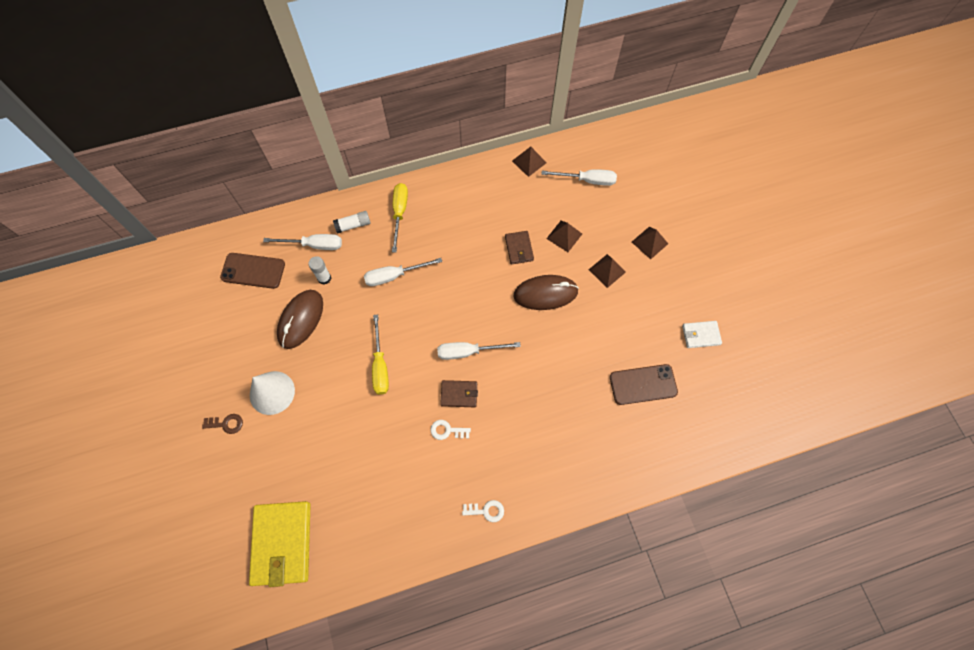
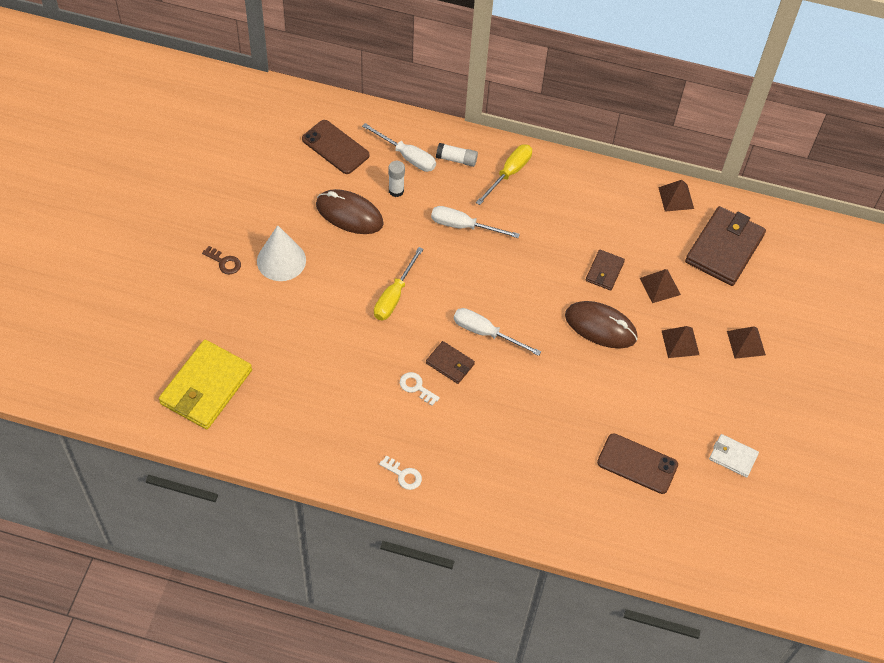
camera: 30 degrees right, 10 degrees down
brown mouse [277,290,323,349] -> brown mouse turned 60 degrees clockwise [316,189,384,234]
white screwdriver [542,169,617,186] -> brown wallet [685,206,766,286]

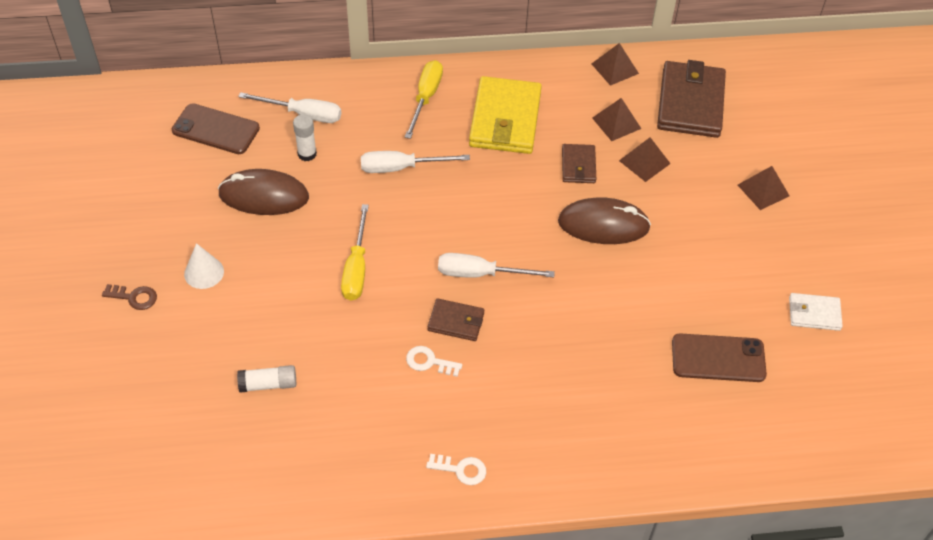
camera: 20 degrees left, 5 degrees down
yellow wallet [159,340,252,430] -> yellow wallet moved to [469,76,542,154]
white cone [257,225,306,281] -> white cone [184,243,224,289], size x0.63
white glue stick [436,143,478,167] -> white glue stick moved to [237,365,296,393]
brown pyramid [662,326,699,358] -> brown pyramid moved to [592,98,641,141]

